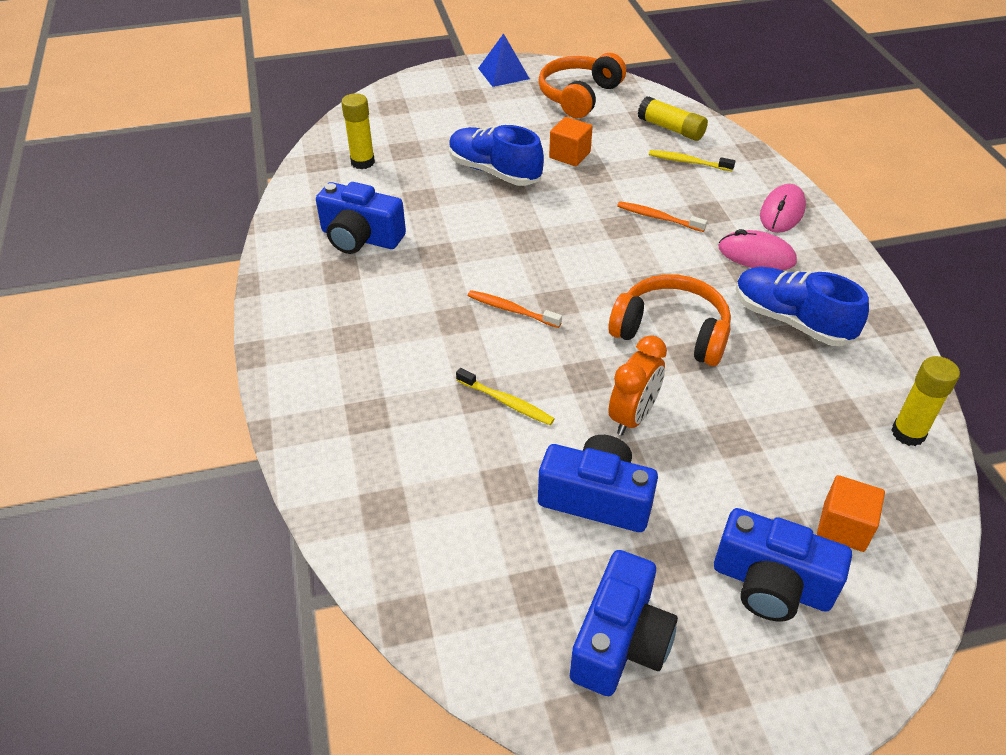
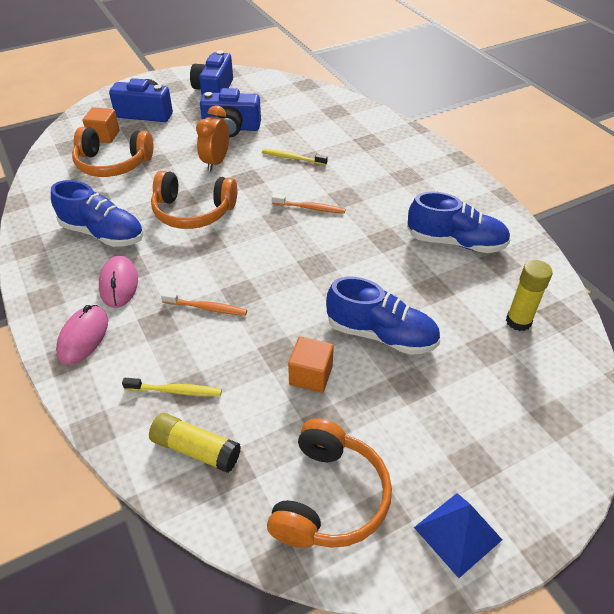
camera: 165 degrees right, 0 degrees up
blue camera [316,182,406,254] -> blue shoe [407,192,511,253]
pink mouse [719,229,797,270] -> pink mouse turned 75 degrees clockwise [99,255,138,308]
yellow glue stick [892,356,960,446] -> none
none -> orange headphones [72,127,154,177]

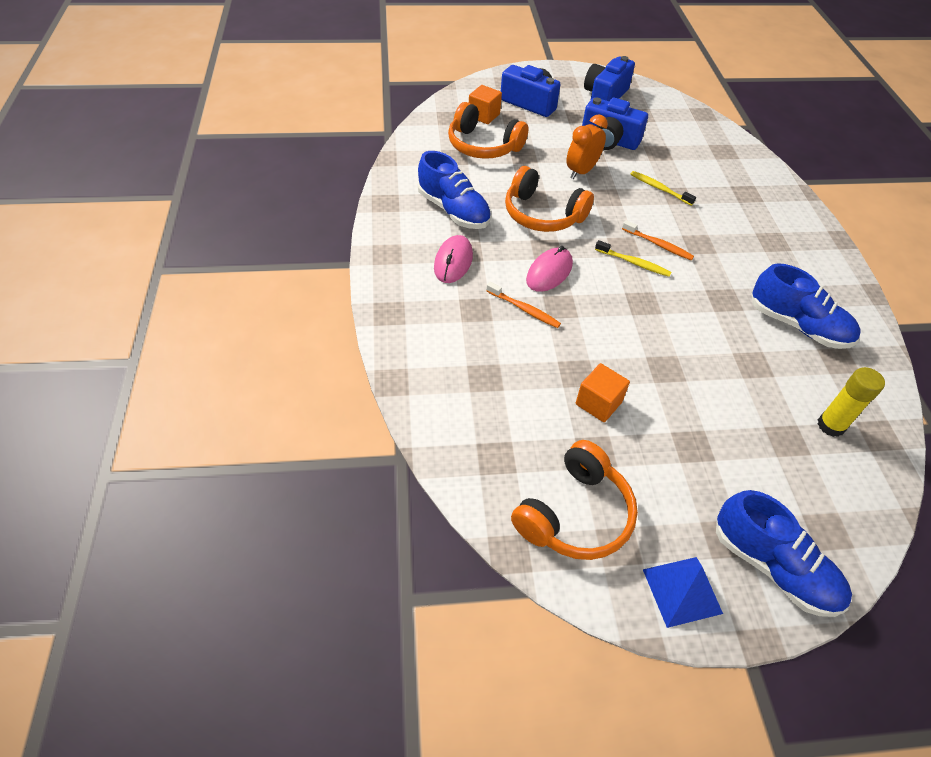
camera: 20 degrees right, 5 degrees up
pink mouse [56,305,108,365] -> pink mouse moved to [526,246,573,292]
yellow toothbrush [122,378,222,396] -> yellow toothbrush moved to [595,240,672,277]
yellow glue stick [149,413,241,473] -> none
blue shoe [326,277,440,355] -> blue shoe moved to [716,490,852,617]

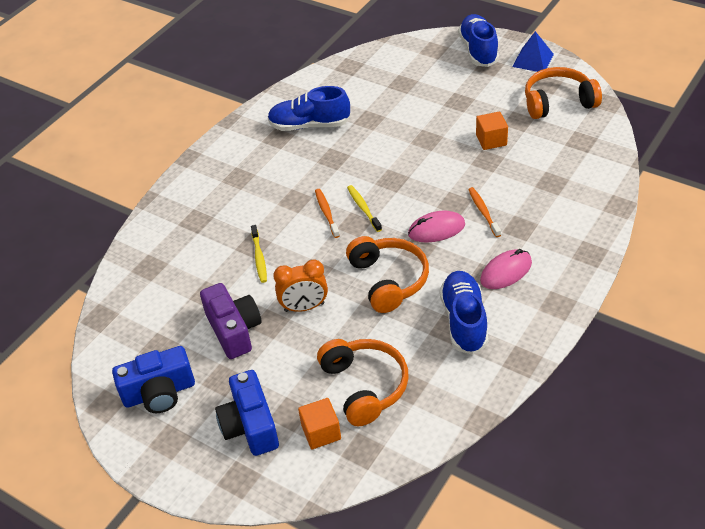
camera: 135 degrees left, 5 degrees down
blue camera [582,98,648,150] -> purple camera [200,283,262,359]
blue shoe [751,263,861,349] -> blue shoe turned 75 degrees counterclockwise [267,86,350,131]
yellow glue stick [817,367,885,437] -> none

